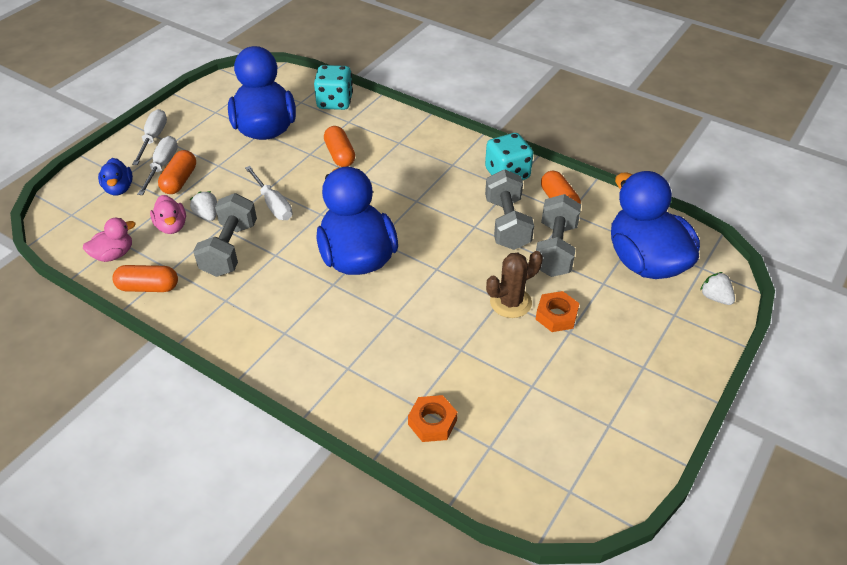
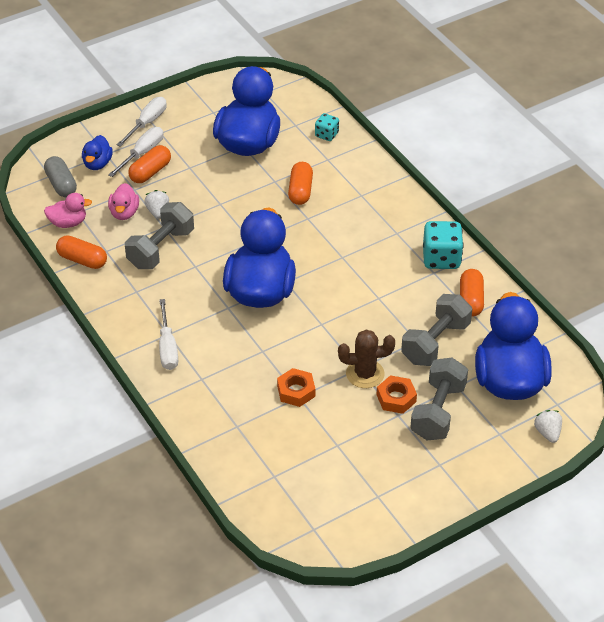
camera: 25 degrees right, 0 degrees up
white screwdriver [245,166,292,220] -> white screwdriver moved to [159,299,178,370]
turquoise dice [314,65,353,110] -> turquoise dice [315,113,339,141], size x0.57
orange nut [408,395,457,442] -> orange nut moved to [277,368,315,407]
grey dumbbell [485,169,534,250] -> grey dumbbell moved to [410,358,468,440]
none -> grey capsule [44,156,77,197]

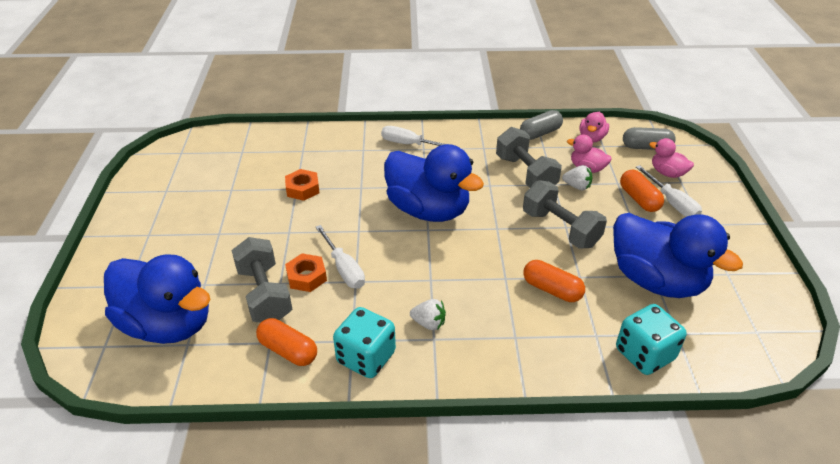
camera: 120 degrees right, 5 degrees down
orange capsule [56,235,107,269] -> grey capsule [520,110,563,140]
blue duck [82,135,113,170] -> pink duck [649,138,694,178]
white screwdriver [116,97,167,147] -> white screwdriver moved to [316,225,365,289]
turquoise dice [315,113,339,141] -> turquoise dice [616,304,687,375], size x1.75
brown cactus [338,330,395,388] -> none
orange nut [377,375,417,414] -> orange nut moved to [285,253,327,292]
grey dumbbell [410,358,468,440] -> grey dumbbell moved to [523,180,607,249]
white strawberry [534,410,562,443] -> white strawberry moved to [410,299,446,330]

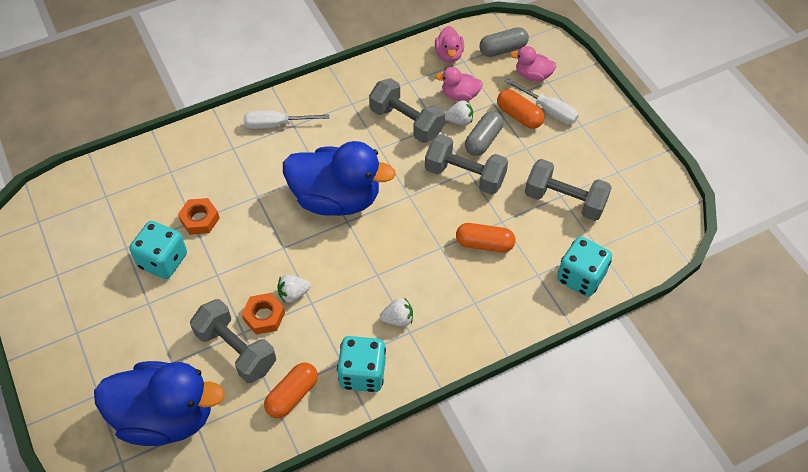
camera: 25 degrees left, 15 degrees up
orange capsule [256,318,317,366] -> orange capsule turned 60 degrees counterclockwise [264,363,318,418]
white screwdriver [316,225,365,289] -> white strawberry [277,275,311,304]
grey capsule [520,110,563,140] -> grey capsule moved to [465,111,503,156]
blue duck [613,213,743,298] -> grey dumbbell [525,159,612,221]
none -> turquoise dice [129,221,187,279]

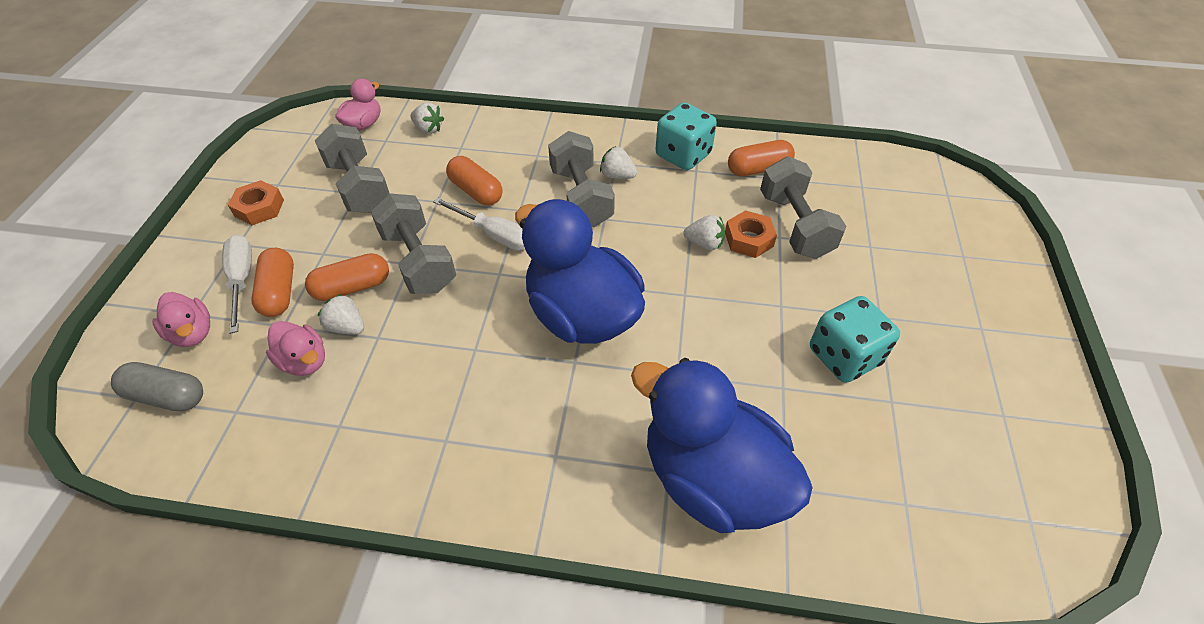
camera: 145 degrees left, 5 degrees down
blue duck [94,361,225,446] -> blue duck moved to [631,358,813,533]
orange nut [178,198,220,235] -> orange nut moved to [228,180,284,225]
white screwdriver [243,111,330,129] -> white screwdriver moved to [433,197,525,251]
grey dumbbell [369,78,445,143] -> grey dumbbell moved to [548,131,615,227]
pink duck [435,26,464,63] -> pink duck moved to [335,79,380,131]
grey capsule [465,111,503,156] -> orange capsule [305,253,389,301]
turquoise dice [557,237,612,297] -> white strawberry [410,103,444,134]

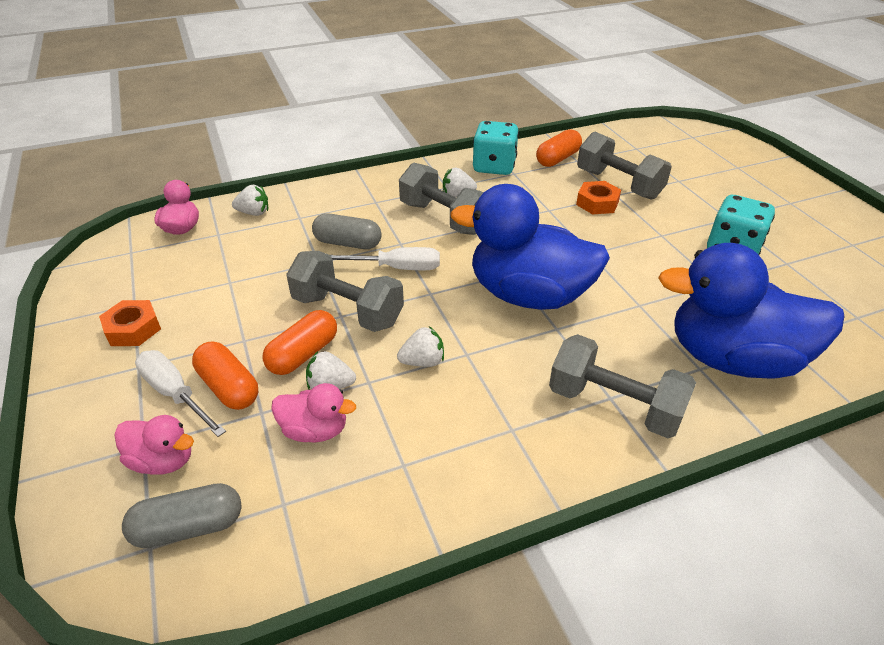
camera: 30 degrees left, 10 degrees down
grey dumbbell [315,124,390,213] -> grey dumbbell moved to [549,334,696,438]
orange capsule [446,156,503,206] -> grey capsule [312,213,382,249]
white strawberry [684,215,725,250] -> white strawberry moved to [397,326,444,367]

